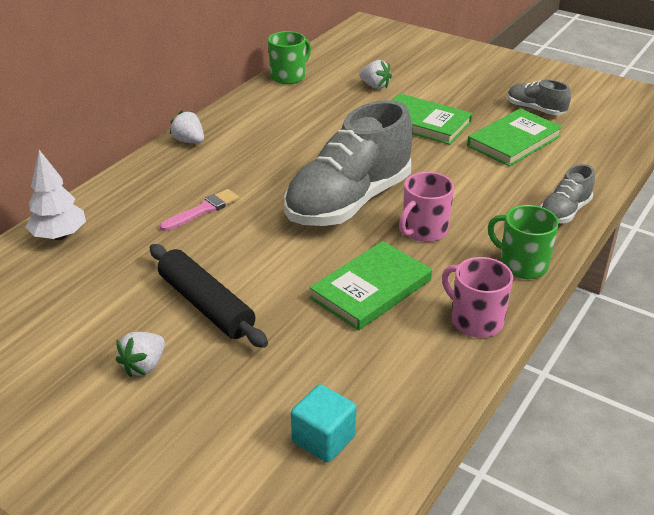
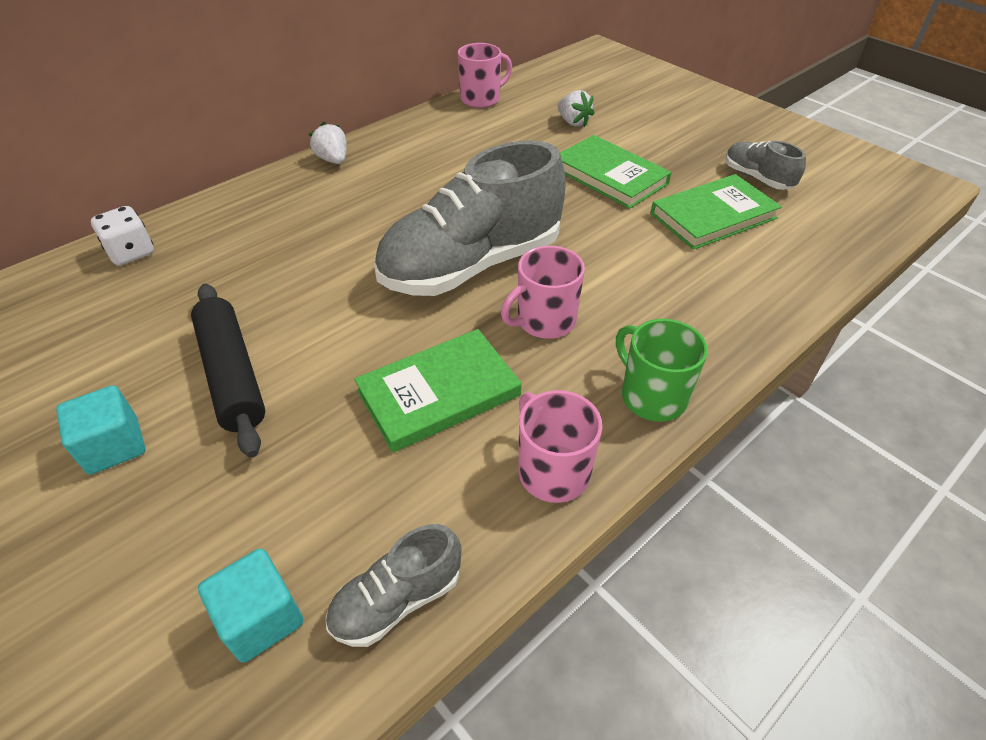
camera: 15 degrees right, 10 degrees up
white tree [26,150,86,240] -> white dice [91,206,154,266]
white strawberry [116,332,165,377] -> turquoise cube [56,385,145,474]
pink brush [160,189,239,231] -> none
green mug [268,31,311,84] -> pink mug [458,43,512,108]
grey shoe [540,164,595,223] -> grey shoe moved to [326,524,462,647]

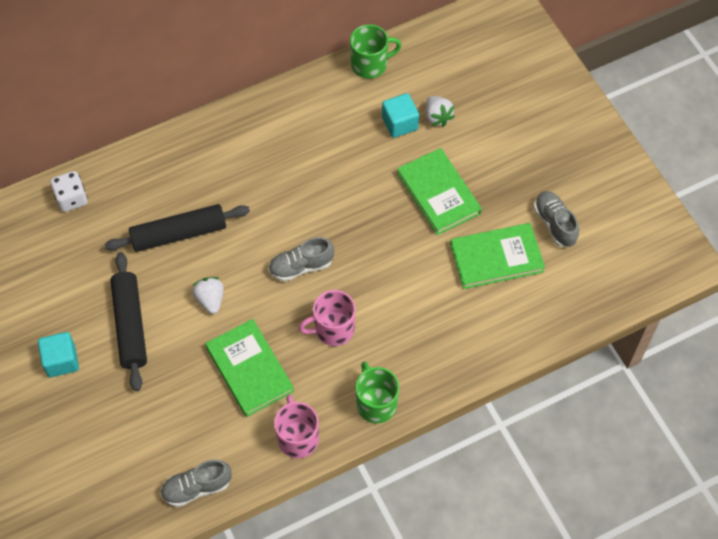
camera: 15 degrees right, 15 degrees up
turquoise cube [198,548,303,663] -> turquoise cube moved to [382,93,419,138]
white strawberry [309,122,347,164] -> white strawberry moved to [192,277,224,314]
green book [354,329,521,452] -> green book turned 75 degrees clockwise [205,319,294,417]
grey shoe [374,141,565,296] -> grey shoe [268,237,334,282], size x0.46
pink mug [458,43,512,108] -> green mug [350,24,401,79]
none -> black rolling pin [104,204,250,252]

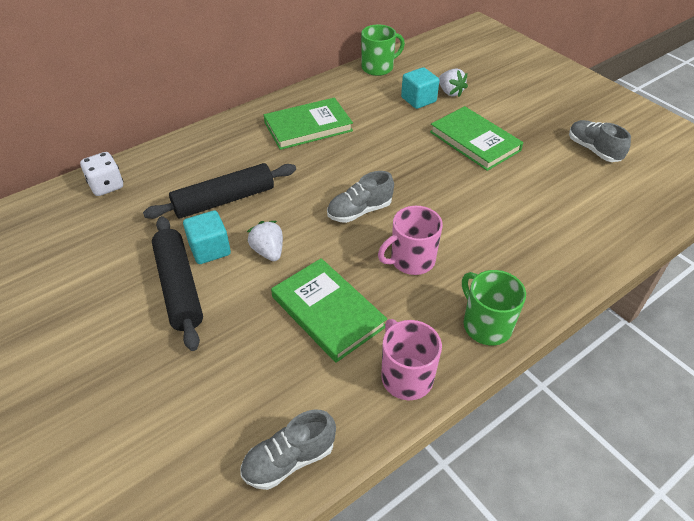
camera: 10 degrees left, 15 degrees down
turquoise cube [38,332,79,377] -> turquoise cube moved to [183,210,231,264]
green book [450,223,545,289] -> green book moved to [264,98,353,150]

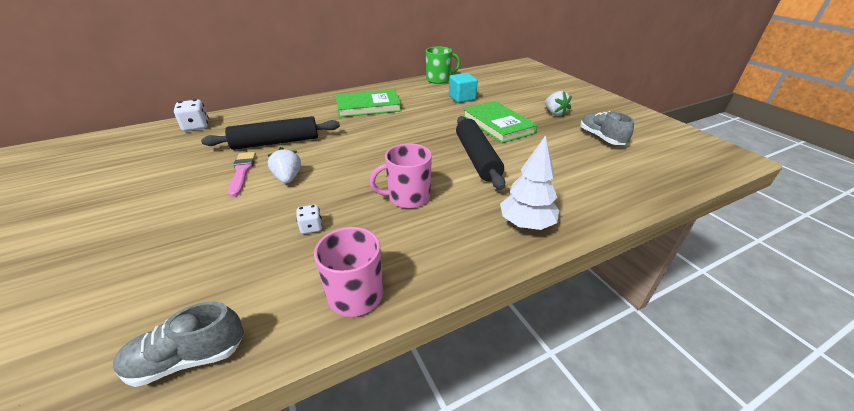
camera: 10 degrees right, 10 degrees down
black rolling pin [152,216,203,351] -> black rolling pin moved to [456,116,505,190]
turquoise cube [183,210,231,264] -> pink brush [228,152,256,197]
green book [271,258,387,363] -> white dice [296,205,322,234]
grey shoe [327,171,394,223] -> none
white strawberry [439,68,468,97] -> white strawberry moved to [545,91,572,117]
green mug [462,270,526,345] -> none
none -> white tree [500,135,559,230]

